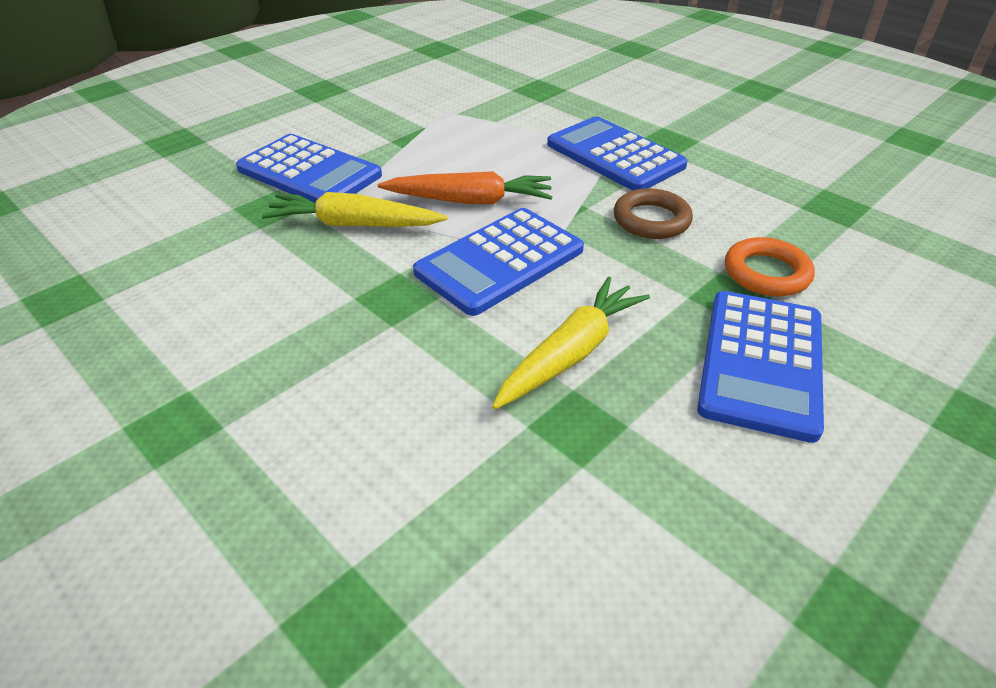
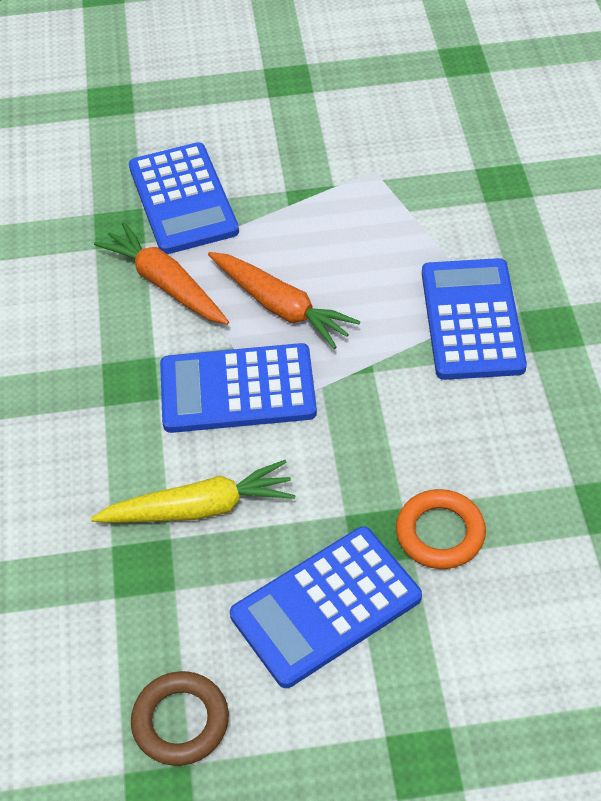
camera: 40 degrees right, 10 degrees up
yellow carrot [262,192,448,227] -> orange carrot [94,222,229,325]
brown ring [614,188,693,239] -> brown ring moved to [131,671,229,766]

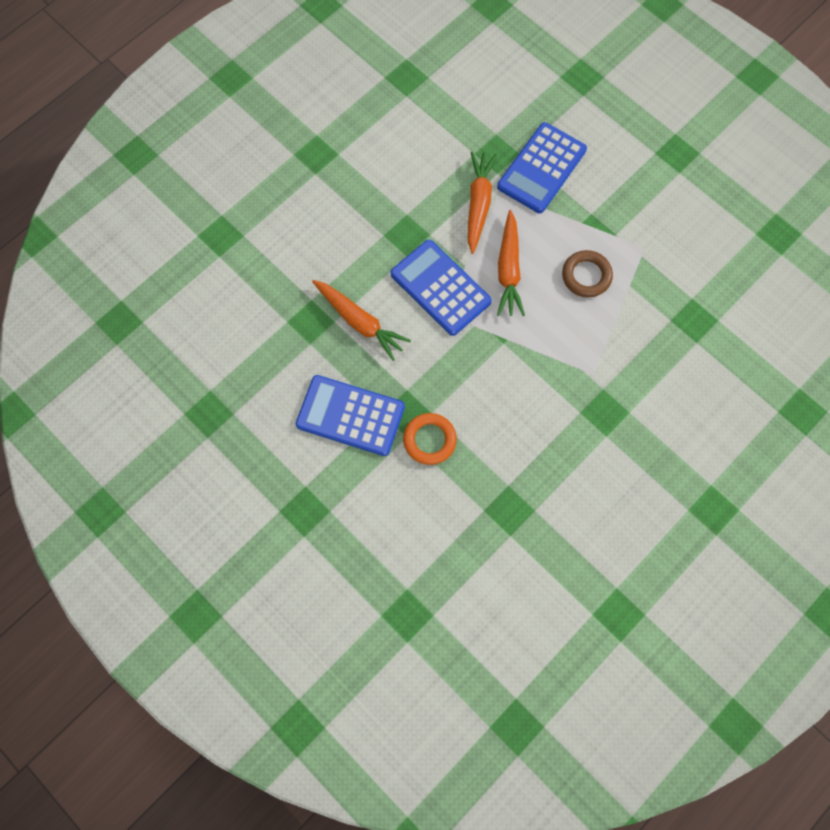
camera: 50 degrees right, 20 degrees up
yellow carrot [91,460,295,523] -> orange carrot [312,280,411,361]
brown ring [131,671,229,766] -> brown ring moved to [562,250,613,297]
blue calculator [422,258,527,380] -> none

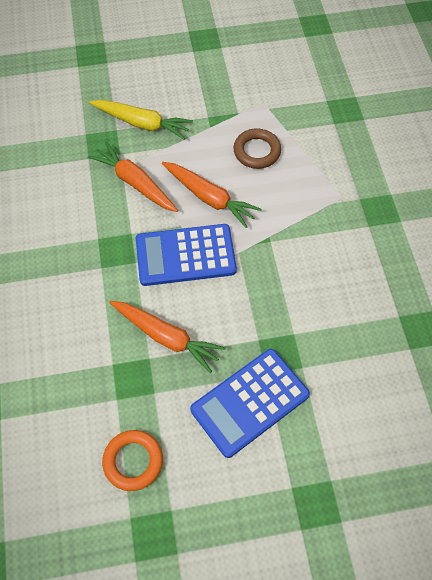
camera: 55 degrees left, 10 degrees down
orange carrot [312,280,411,361] -> orange carrot turned 45 degrees clockwise [109,301,225,373]
orange ring [403,413,457,465] -> orange ring moved to [102,430,163,491]
blue calculator [497,122,587,213] -> yellow carrot [89,100,193,140]

